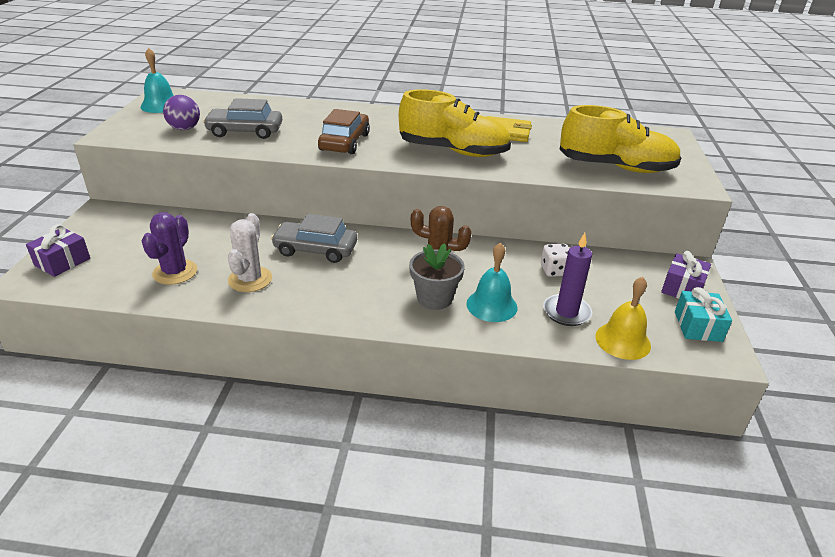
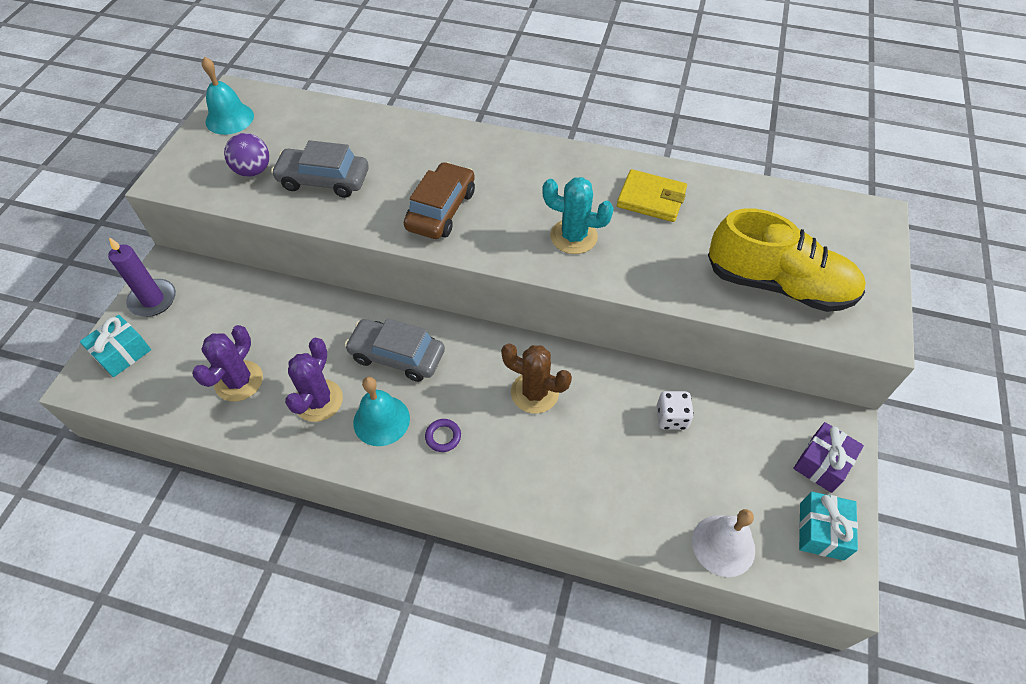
camera: 10 degrees right, 20 degrees up
purple gift [26,224,90,277] -> turquoise gift [80,315,151,377]
white cactus [228,213,272,292] -> purple cactus [285,337,343,422]
yellow shoe [399,89,511,157] -> turquoise cactus [542,177,614,254]
grey flower pot [409,243,465,310] -> none
turquoise bell [466,243,517,322] -> turquoise bell moved to [353,377,410,446]
purple candle [543,233,592,326] -> purple candle moved to [108,237,176,317]
yellow bell [595,277,651,360] -> white bell [692,509,755,577]
none -> purple ring [425,419,461,452]

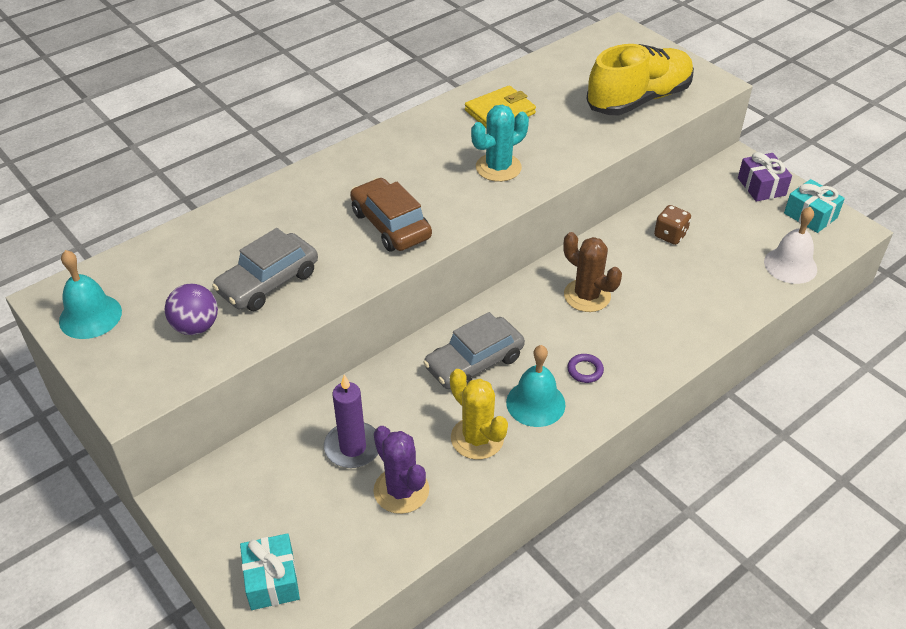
camera: 55 degrees left, 10 degrees down
purple candle [108,237,176,317] -> purple candle moved to [324,375,378,468]
purple cactus [285,337,343,422] -> yellow cactus [450,369,508,460]
brown cactus [501,344,572,414] -> brown cactus turned 75 degrees clockwise [563,232,622,312]
white dice [656,391,694,430] -> brown dice [654,205,691,245]

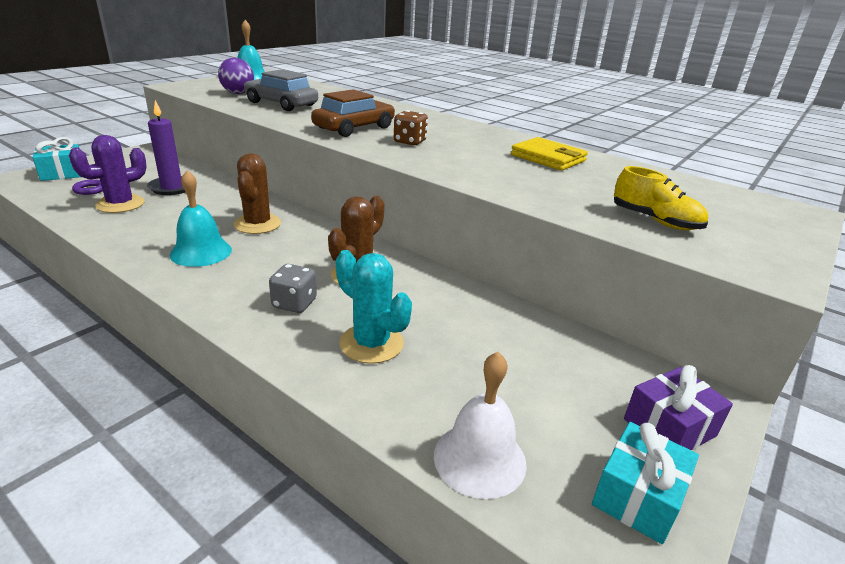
camera: 75 degrees right, 15 degrees down
grey car [423,312,525,389] -> brown cactus [233,153,281,234]
yellow cactus [450,369,508,460] -> none
turquoise cactus [471,105,529,182] -> turquoise cactus moved to [335,250,412,364]
purple ring [567,354,604,383] -> purple ring moved to [72,179,103,195]
yellow shoe [586,44,694,115] -> yellow shoe [614,166,708,230], size x0.53
brown dice [654,205,691,245] -> brown dice moved to [394,110,428,145]
none -> grey dice [269,264,317,313]

